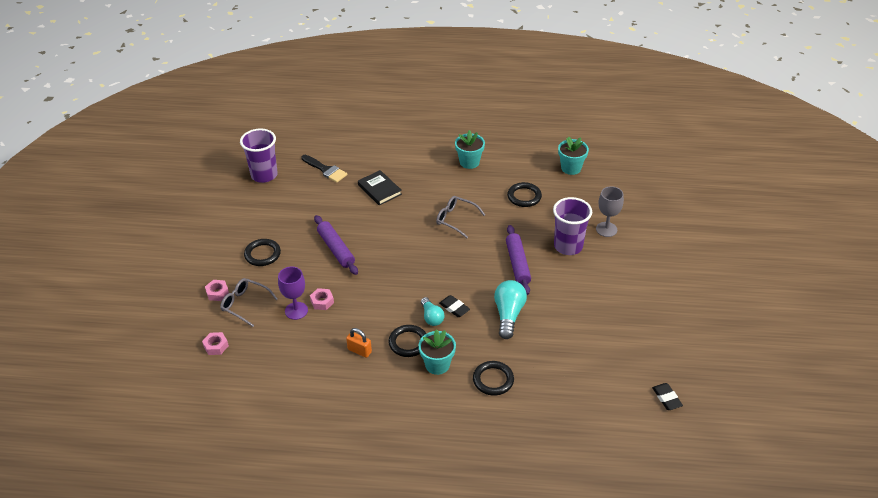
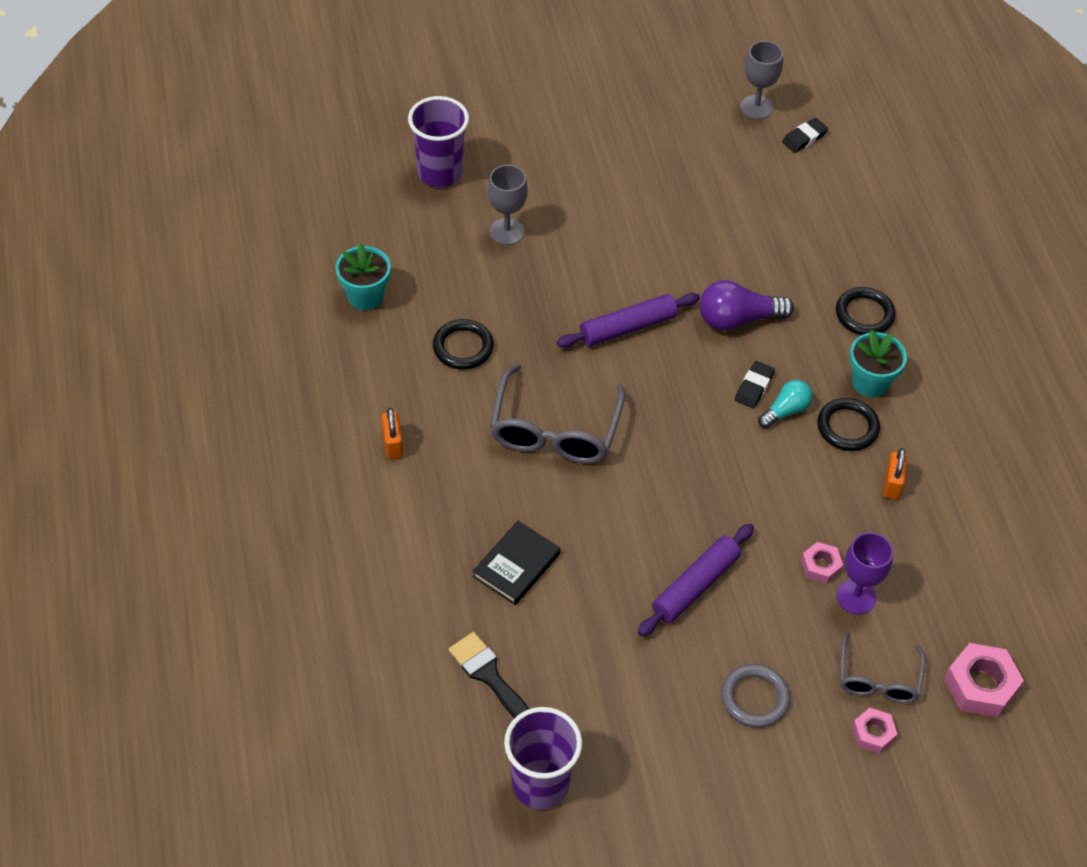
camera: 110 degrees left, 10 degrees up
pink nut [202,332,229,355] -> pink nut [944,643,1024,717], size x1.71
black ring [244,239,281,266] -> grey ring [721,664,790,728]
black brush [301,155,347,183] -> black brush turned 60 degrees counterclockwise [449,632,529,718]
grey glasses [436,196,485,238] -> grey glasses [490,364,625,464], size x1.64
turquoise flower pot [455,130,485,169] -> orange padlock [382,408,403,459]
turquoise light bulb [494,280,527,339] -> purple light bulb [700,280,794,331]
purple cup [553,197,592,255] -> purple cup moved to [408,96,469,187]
none -> grey goblet [740,41,783,119]

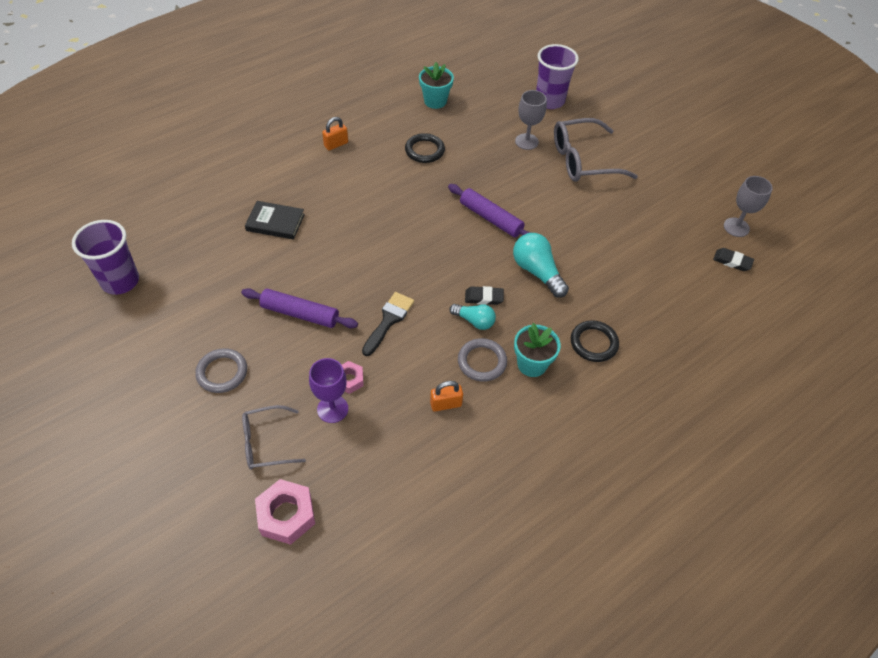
camera: 65 degrees right, 0 degrees up
black brush [449,632,529,718] -> black brush moved to [362,292,414,356]
grey glasses [490,364,625,464] -> grey glasses moved to [554,118,638,182]
purple light bulb [700,280,794,331] -> turquoise light bulb [513,233,569,298]
black ring [817,398,880,451] -> grey ring [458,338,507,382]
pink nut [852,708,897,754] -> none

